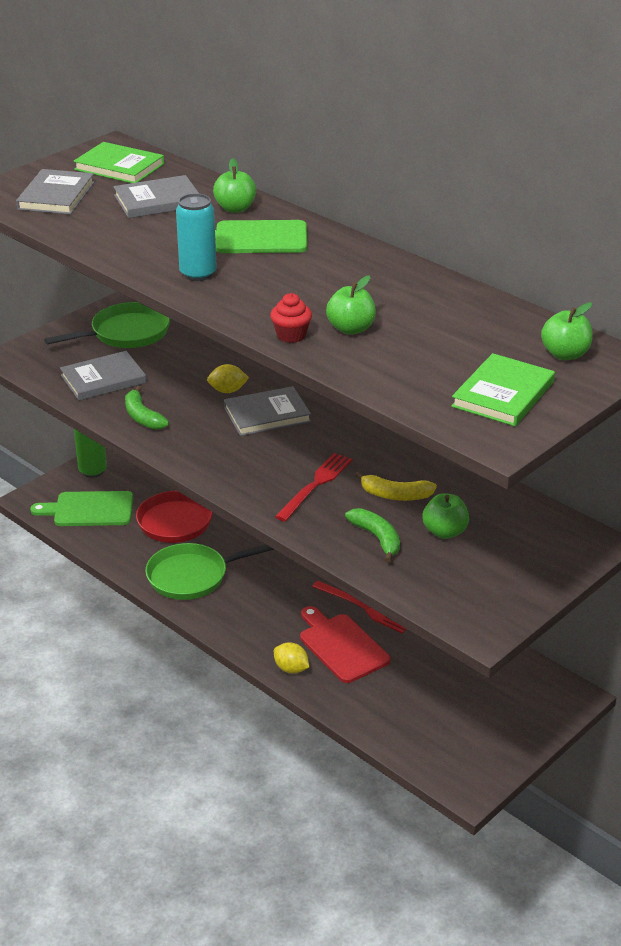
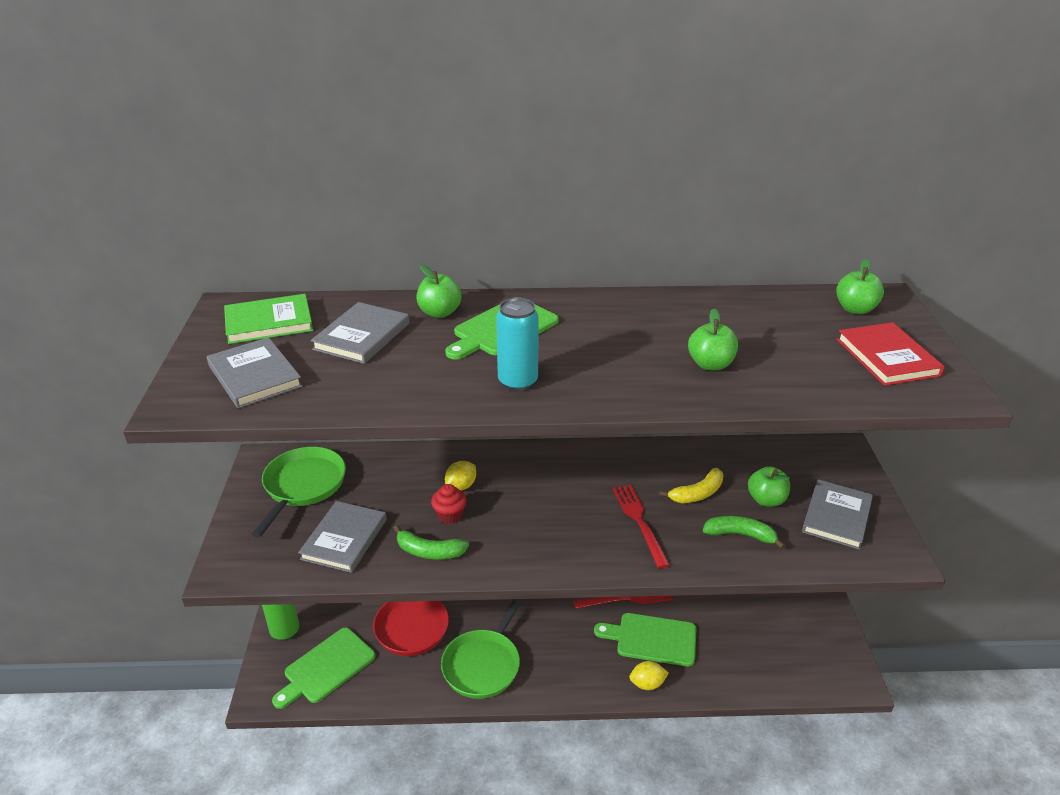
camera: 45 degrees left, 0 degrees up
grey book [224,386,311,436] -> grey book moved to [802,479,873,550]
red cupcake [270,293,312,343] -> red cupcake moved to [431,484,466,524]
red cutting board [300,606,390,683] -> green cutting board [594,613,697,667]
green book [451,353,555,426] -> red book [837,322,945,386]

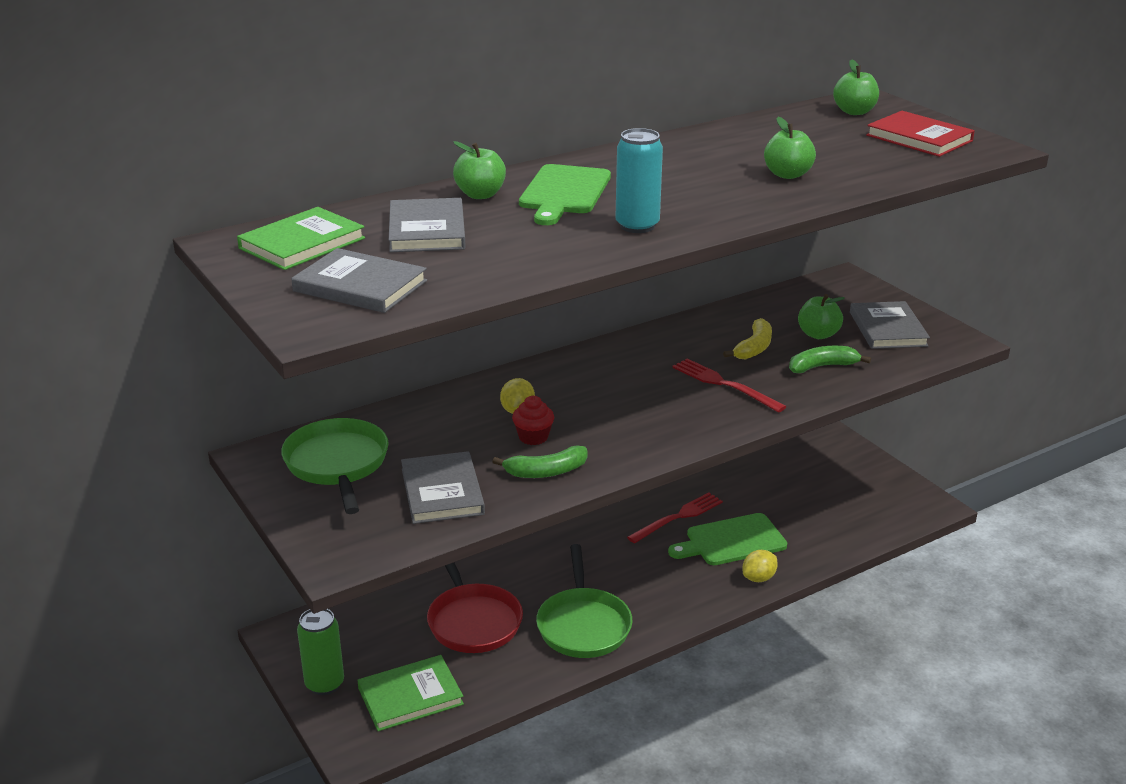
camera: 30 degrees left, 5 degrees down
green cutting board [272,627,375,709] -> green book [357,655,464,731]

